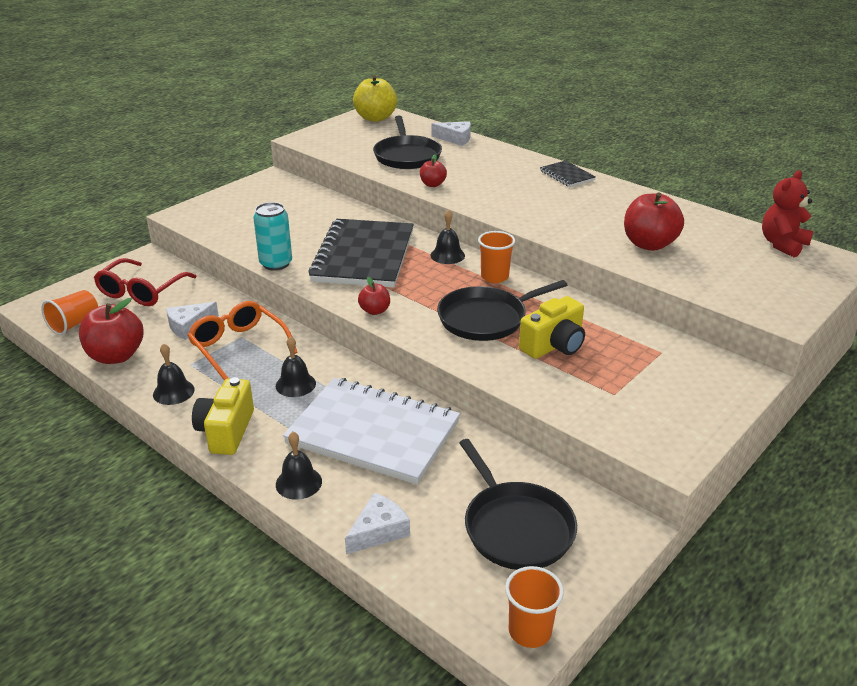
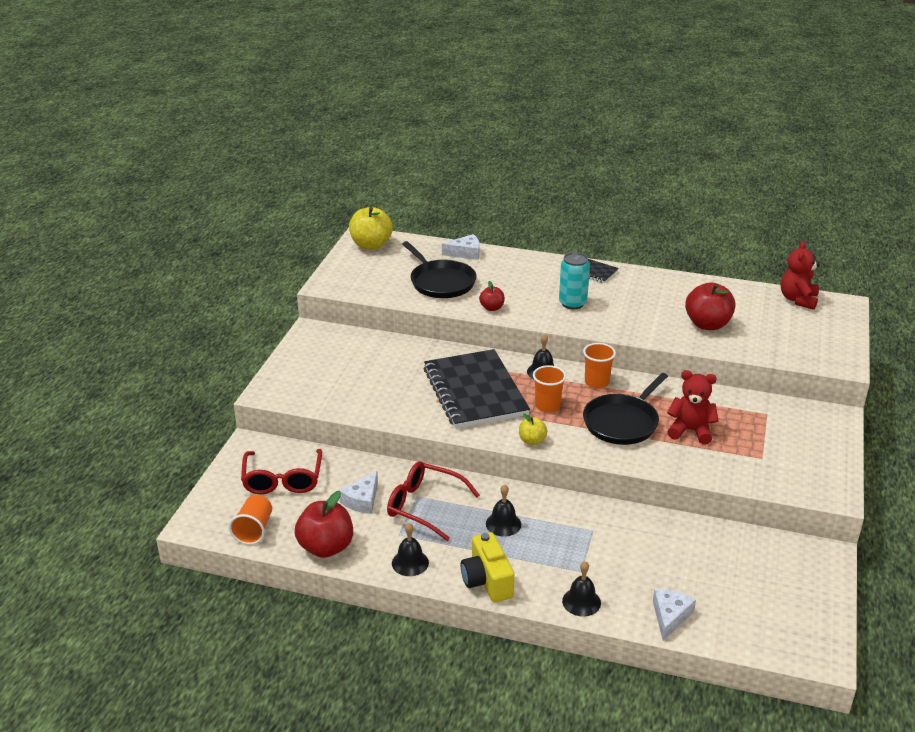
camera: 25 degrees left, 0 degrees up
orange glasses [187,301,298,381] -> red glasses [387,461,480,541]
turquoise can [253,202,292,271] -> turquoise can moved to [559,252,590,309]
white notebook [283,378,460,485] -> none
red apple [358,277,390,315] -> yellow apple [519,413,547,445]
black pan [459,439,577,570] -> none
orange cup [505,566,564,648] -> orange cup moved to [533,365,566,412]
yellow camera [519,296,585,359] -> red teddy bear [667,370,718,444]

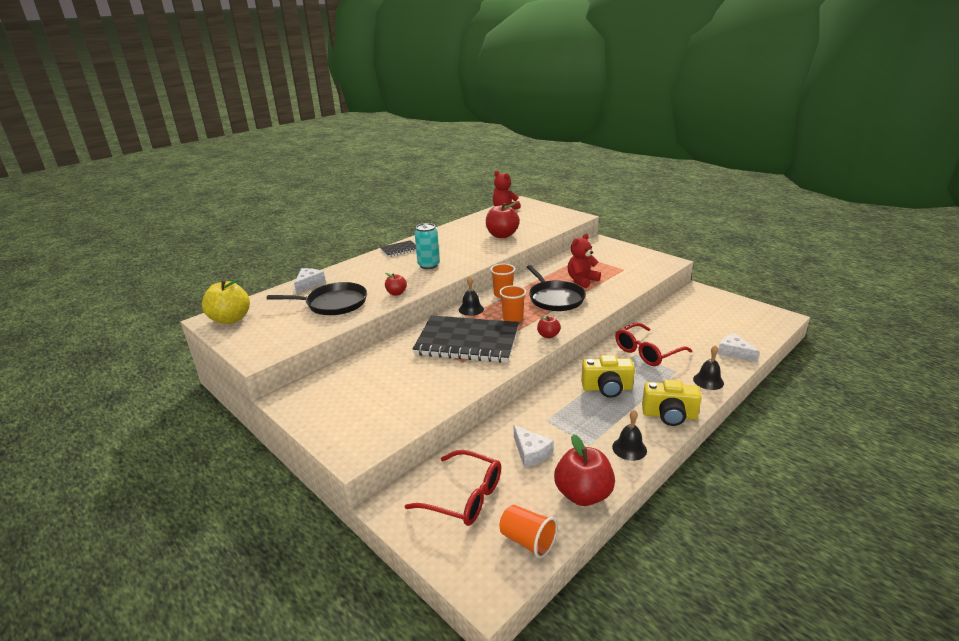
camera: 60 degrees left, 5 degrees down
red glasses [387,461,480,541] -> red glasses moved to [615,323,692,366]
black bell [486,485,521,537] -> yellow camera [581,355,635,398]
yellow apple [519,413,547,445] -> red apple [537,316,561,338]

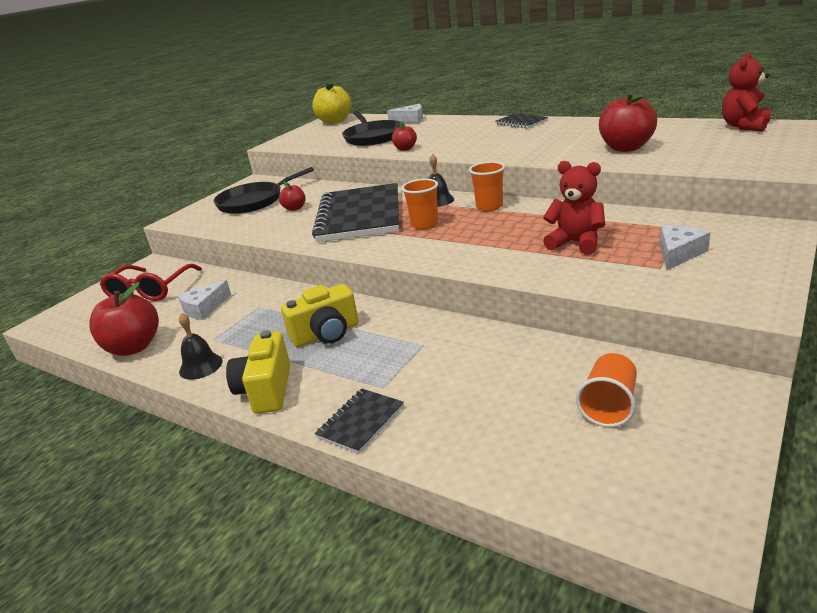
camera: 80 degrees right, 0 degrees up
turquoise can [415,223,440,269] -> none
orange cup [499,505,558,558] -> orange cup moved to [576,353,637,427]
black pan [527,265,586,311] -> black pan moved to [213,167,314,214]
red apple [537,316,561,338] -> red apple moved to [279,181,305,211]
yellow camera [581,355,635,398] -> yellow camera turned 105 degrees counterclockwise [281,284,359,347]
red glasses [615,323,692,366] -> none
black bell [693,345,724,390] -> black notebook [315,389,404,454]
white cheese [717,333,760,362] -> white cheese moved to [660,225,711,270]

